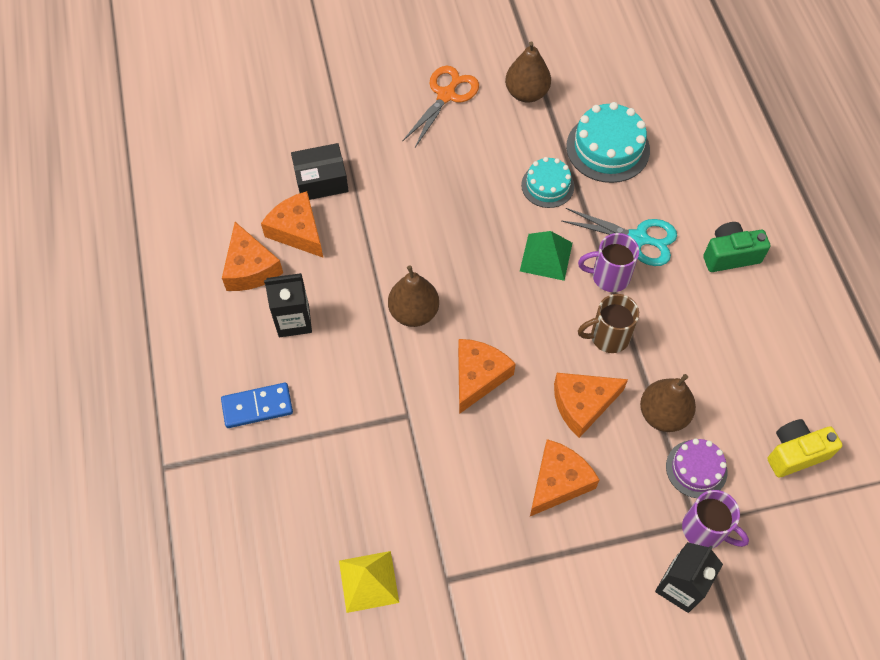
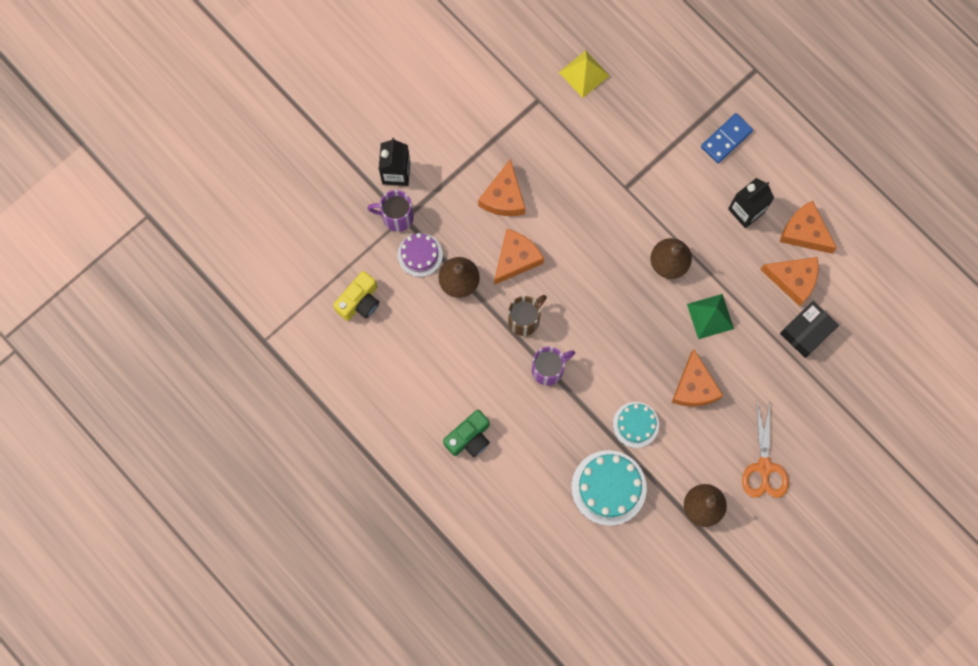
camera: 150 degrees right, 15 degrees up
orange cheese [458,339,516,414] -> orange cheese moved to [672,349,723,407]
green pyramid [520,231,573,281] -> green pyramid moved to [687,294,734,339]
turquoise scissors [562,208,677,266] -> none

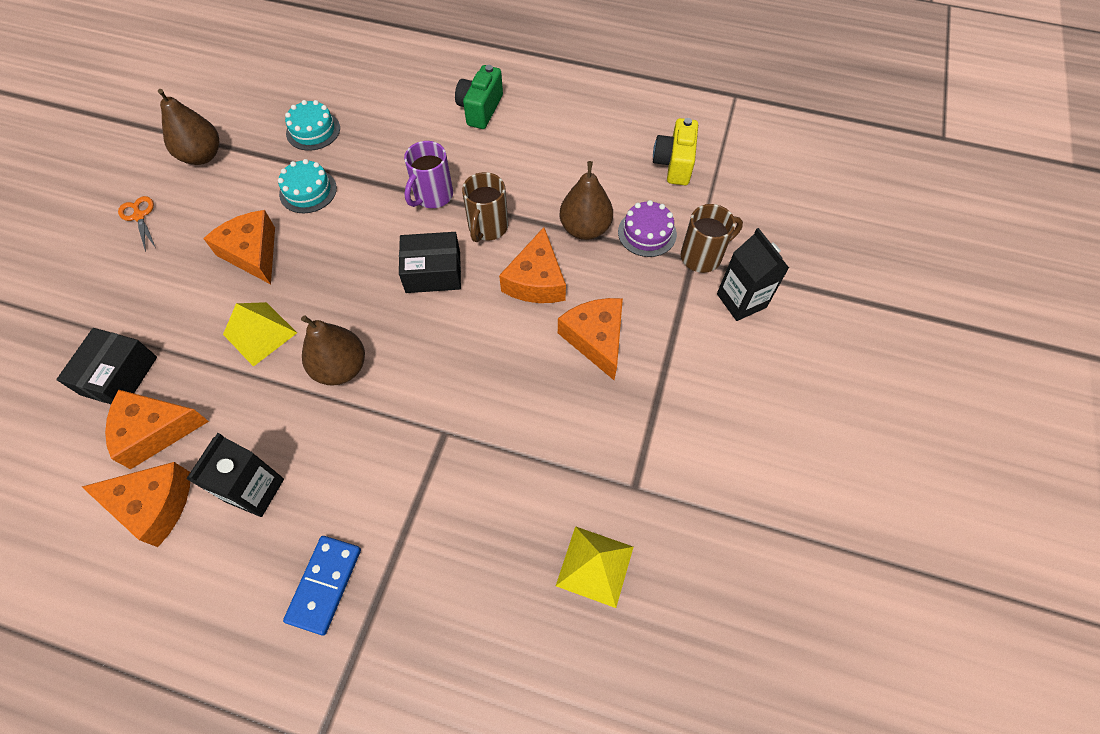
camera: 150 degrees right, 15 degrees down
purple mug [367,190,414,232] -> brown mug [681,204,743,273]
turquoise cake [571,450,647,526] -> turquoise cake [285,100,340,151], size x0.62
green pyramid [687,294,734,339] -> yellow pyramid [223,302,297,367]
orange scissors [742,401,789,498] -> orange scissors [118,196,156,252], size x0.59
none -> black box [399,232,461,293]

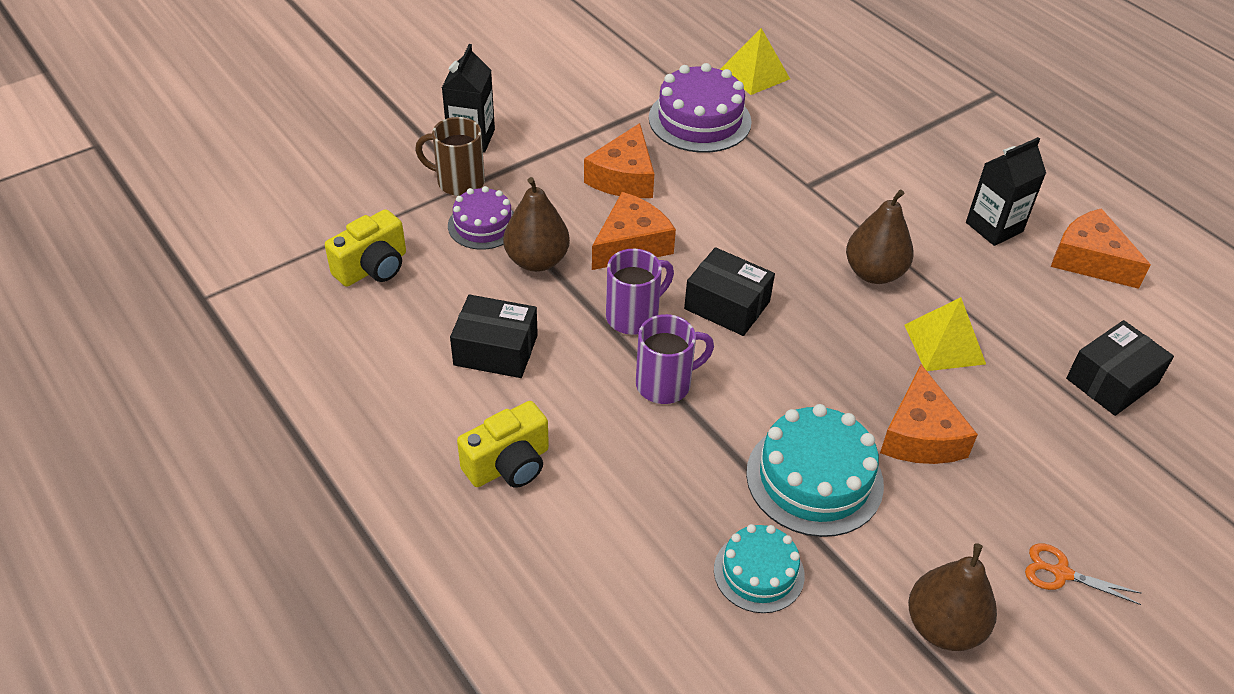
camera: 145 degrees left, 15 degrees down
orange cheese [105,390,209,469] -> none
orange scissors [118,196,156,252] -> orange scissors turned 105 degrees clockwise [1025,543,1142,605]
turquoise cake [278,159,337,213] -> turquoise cake [746,404,884,537], size x1.61
blue domino [283,536,361,635] -> none
green camera [455,65,503,129] -> yellow camera [457,401,549,488]
brown mug [462,172,508,242] -> purple mug [606,249,674,335]
none -> black box [450,294,538,378]
none -> purple cake [649,63,752,153]

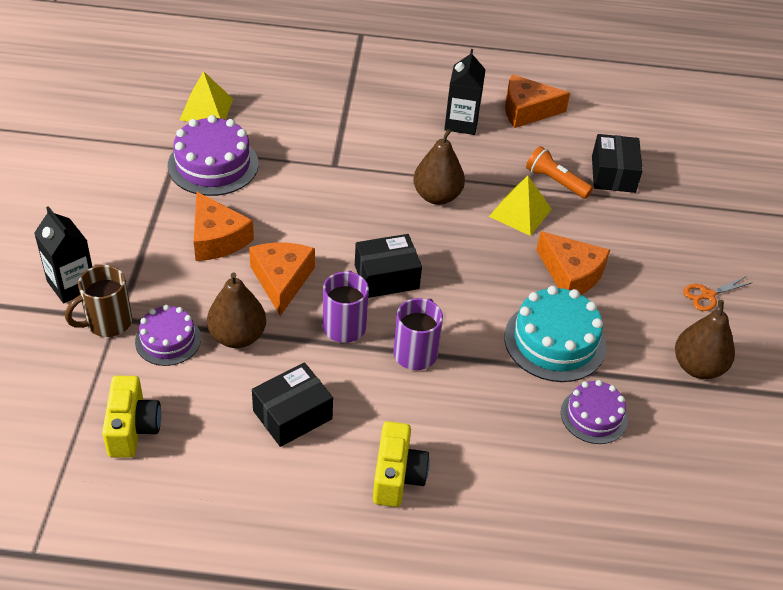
camera: 50 degrees left, 0 degrees up
turquoise cake [714,524,805,613] -> purple cake [561,380,628,444]
none -> orange flashlight [526,146,593,199]

